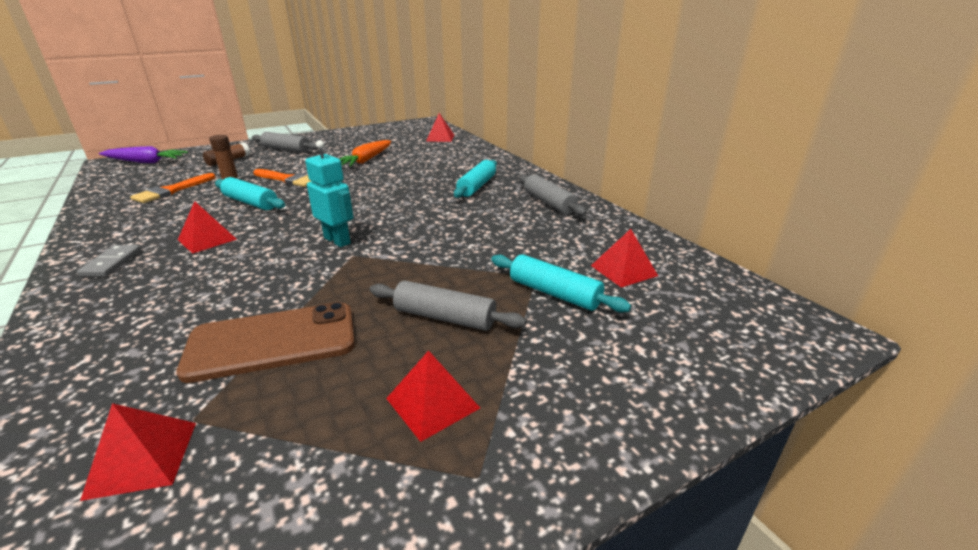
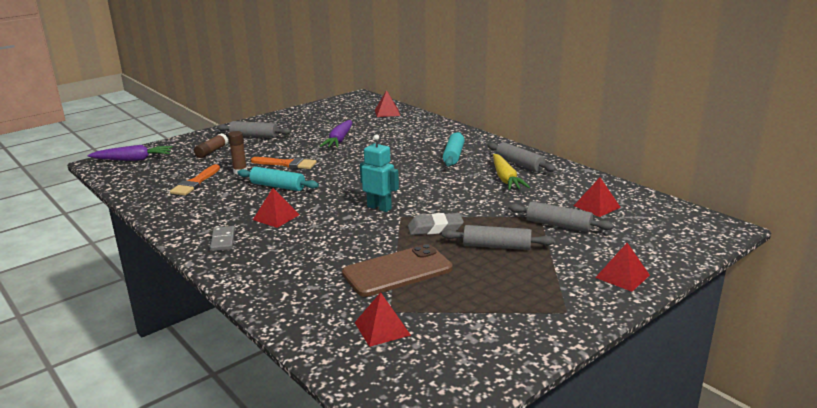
camera: 10 degrees left, 5 degrees down
orange carrot [340,140,391,166] -> purple carrot [320,120,352,148]
red pyramid [386,350,480,442] -> red pyramid moved to [595,243,650,292]
turquoise rolling pin [491,254,631,312] -> grey rolling pin [508,201,614,232]
none -> grey eraser [408,213,464,235]
none -> yellow carrot [493,154,530,190]

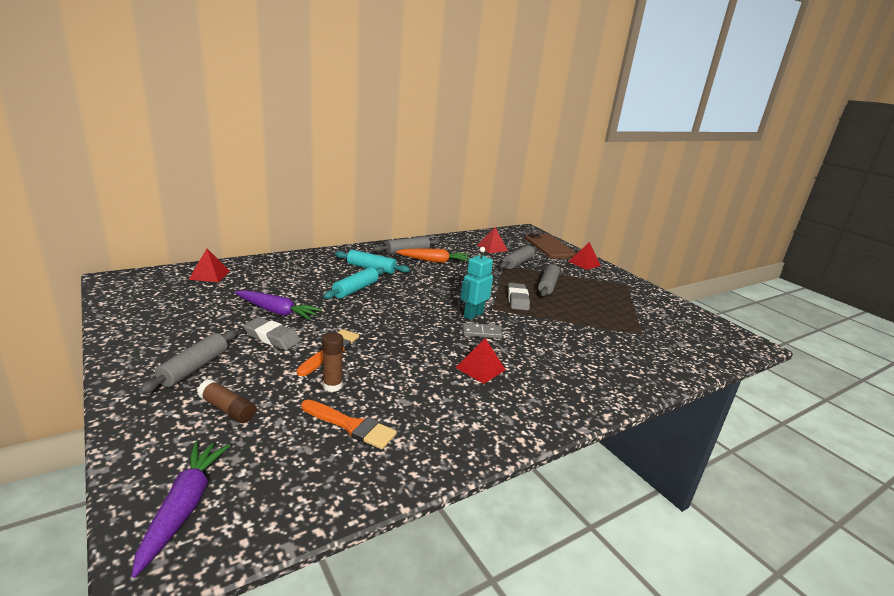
camera: 85 degrees left, 0 degrees up
grey domino [210,226,235,251] -> grey domino moved to [462,323,502,338]
turquoise rolling pin [237,167,319,191] -> turquoise rolling pin moved to [323,267,384,299]
brown phone [342,244,453,297] -> brown phone moved to [525,233,577,258]
red pyramid [354,292,411,347] -> none
yellow carrot [493,154,530,190] -> orange carrot [396,249,469,263]
none -> grey eraser [243,317,301,350]

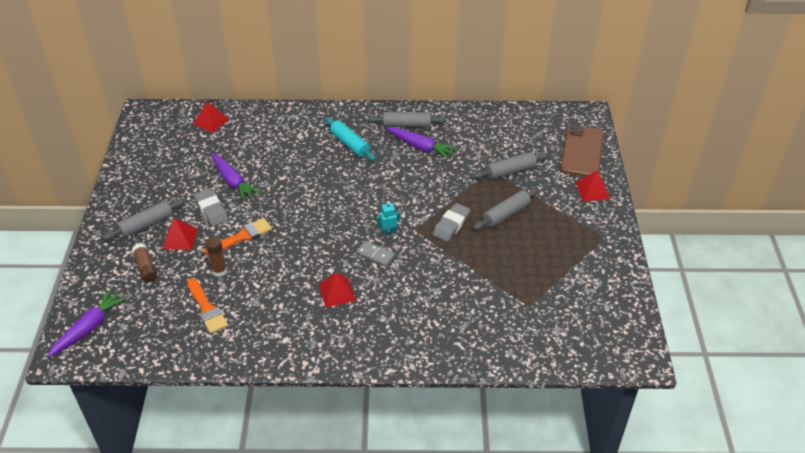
camera: 35 degrees right, 20 degrees up
turquoise rolling pin [323,267,384,299] -> none
orange carrot [396,249,469,263] -> purple carrot [386,127,458,159]
turquoise robot [460,247,493,320] -> turquoise robot [376,201,400,235], size x0.62
red pyramid [477,227,508,253] -> red pyramid moved to [162,219,198,250]

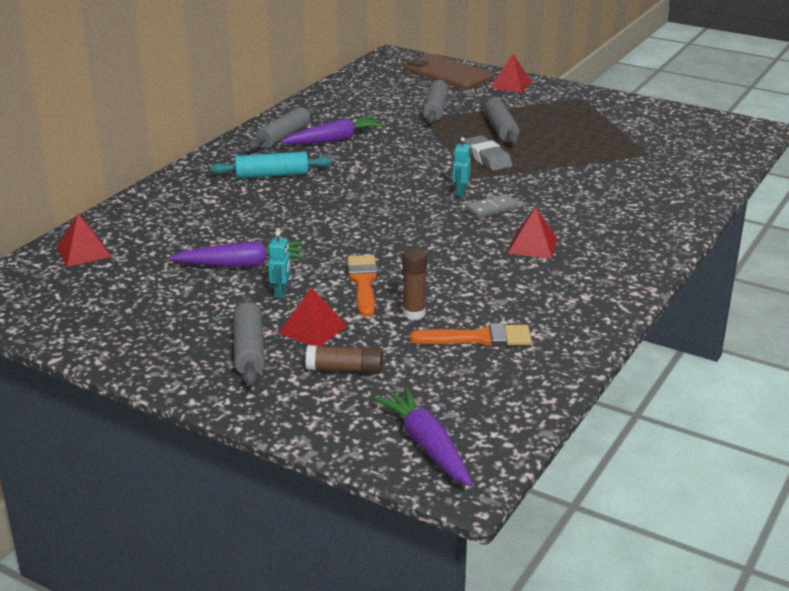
camera: 60 degrees left, 15 degrees down
grey eraser [194,189,228,226] -> turquoise robot [268,231,291,298]

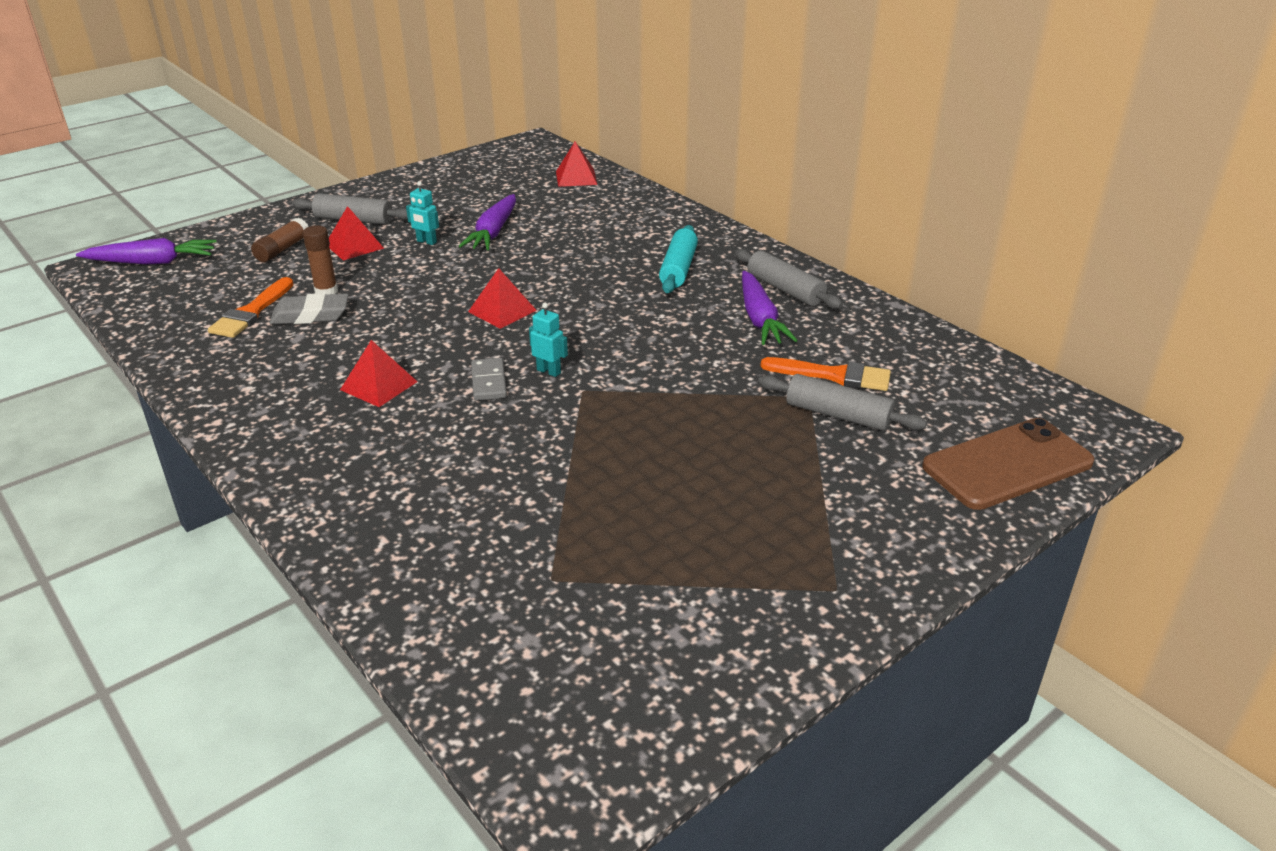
camera: 110 degrees right, 5 degrees up
orange brush [348,255,378,317] -> orange brush moved to [760,357,891,391]
grey eraser [463,135,512,171] -> grey eraser moved to [270,293,349,325]
grey rolling pin [484,97,519,144] -> none
red pyramid [490,54,532,93] -> red pyramid moved to [468,268,537,329]

